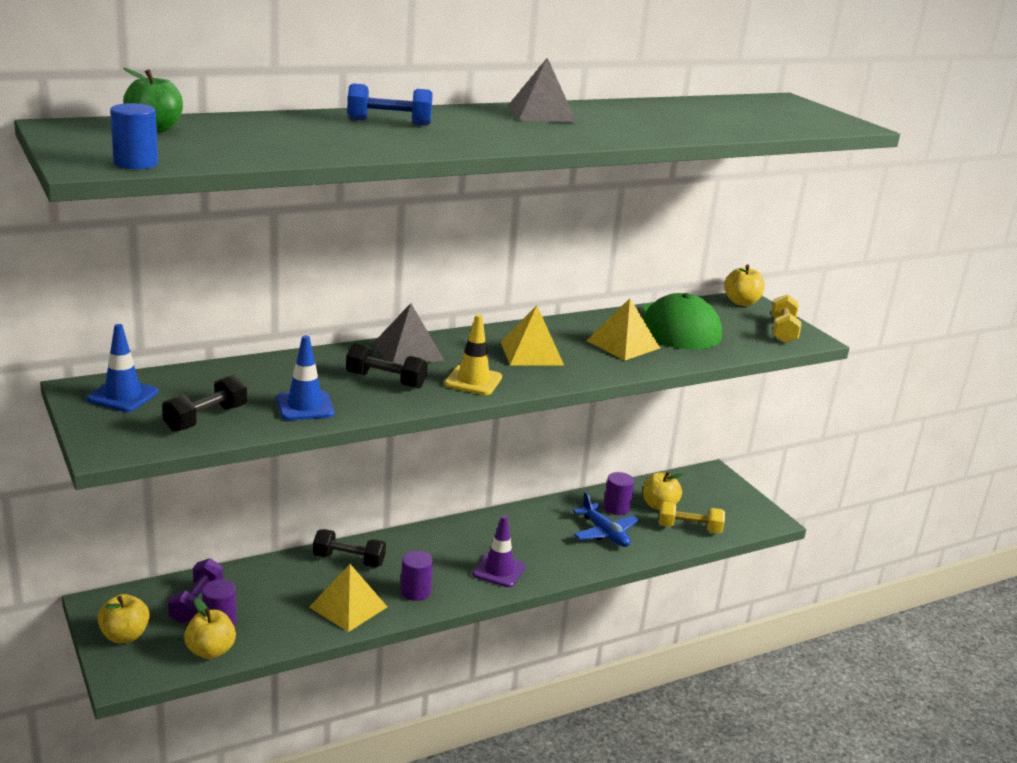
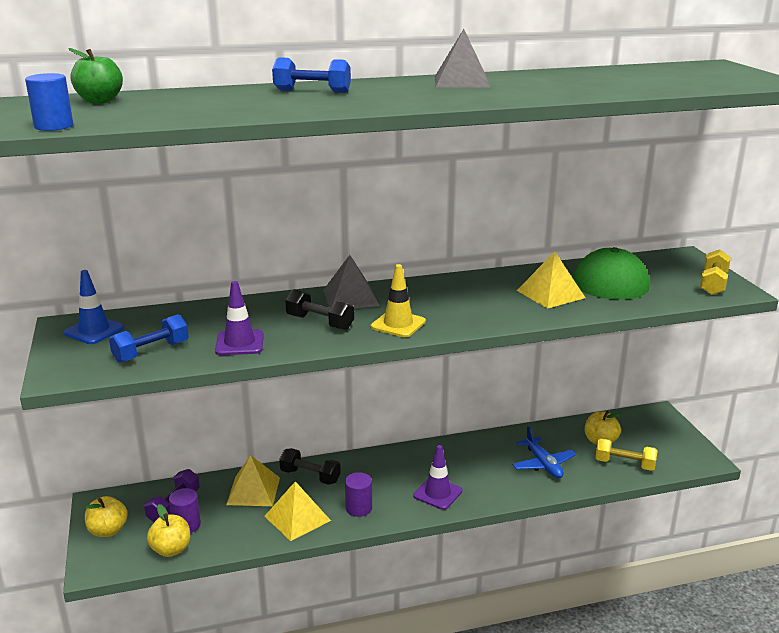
camera: 15 degrees right, 0 degrees up
black dumbbell [162,374,247,432] -> blue dumbbell [109,314,189,363]
blue traffic cone [276,335,334,420] -> purple traffic cone [215,281,264,355]
yellow pyramid [501,306,564,365] -> yellow pyramid moved to [226,455,280,506]
purple cylinder [604,472,634,515] -> none
yellow apple [724,264,765,306] -> none

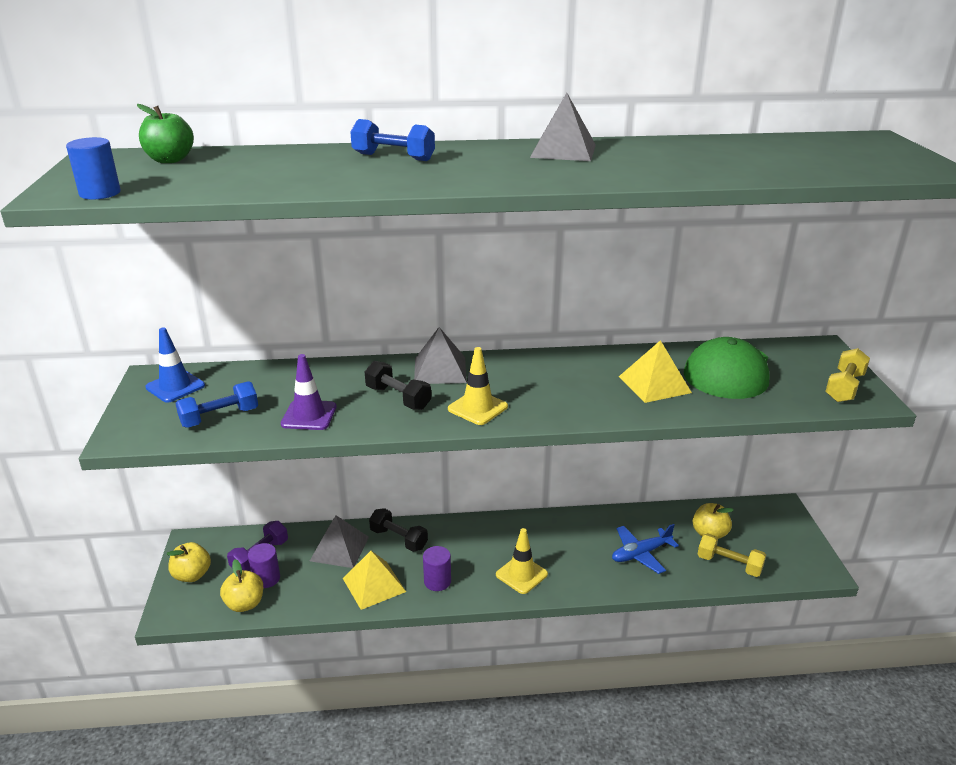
camera: 10 degrees right, 5 degrees up
yellow pyramid [226,455,280,506] -> grey pyramid [310,515,369,568]
purple traffic cone [413,445,462,510] -> yellow traffic cone [496,528,548,594]
blue plane [512,426,576,478] -> blue plane turned 75 degrees clockwise [612,524,679,574]

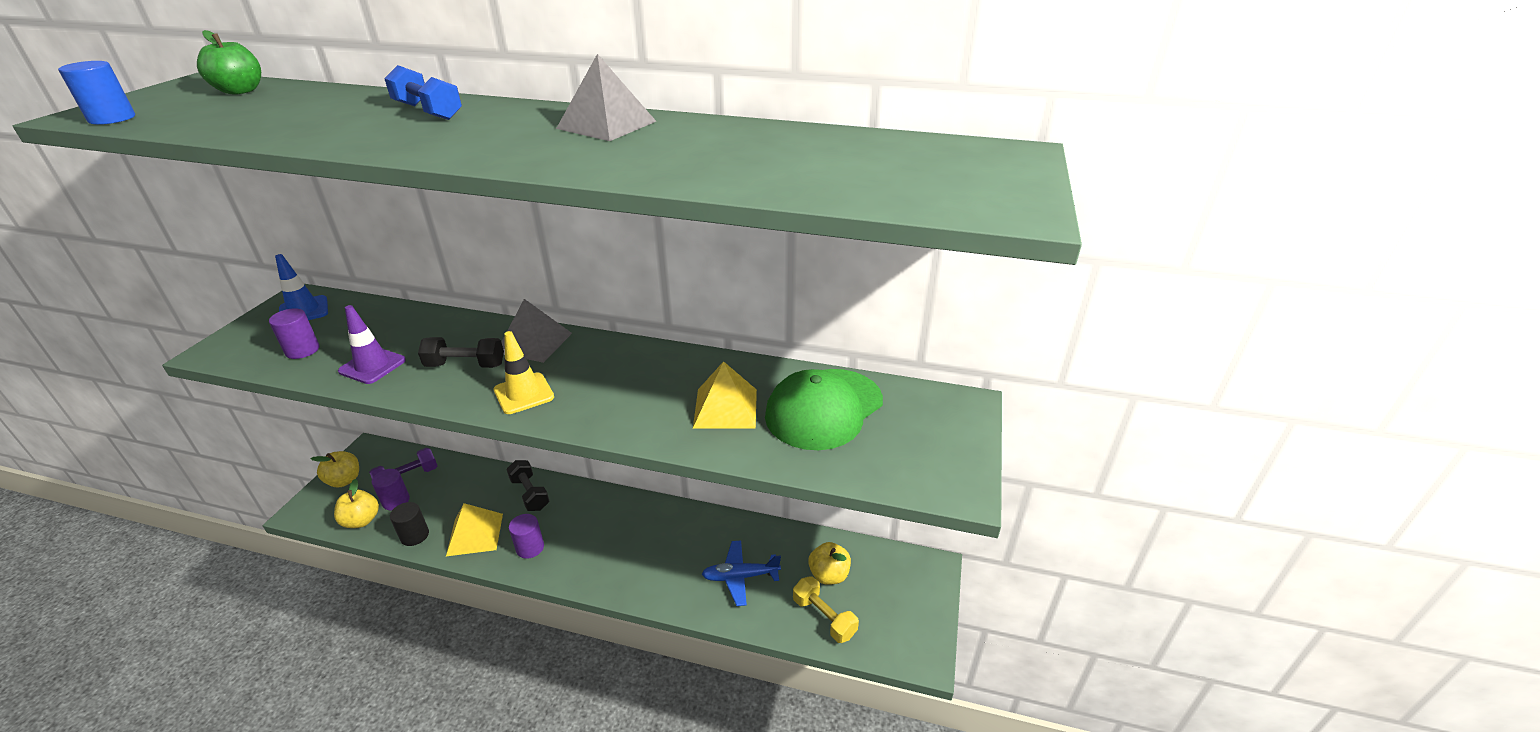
camera: 20 degrees right, 5 degrees up
blue dumbbell [175,381,258,428] -> purple cylinder [269,308,319,359]
grey pyramid [310,515,369,568] -> none
black dumbbell [365,361,431,410] -> black dumbbell turned 60 degrees counterclockwise [418,337,504,368]
yellow traffic cone [496,528,548,594] -> none
yellow dumbbell [825,348,870,402] -> none
none -> black cylinder [390,502,429,546]

